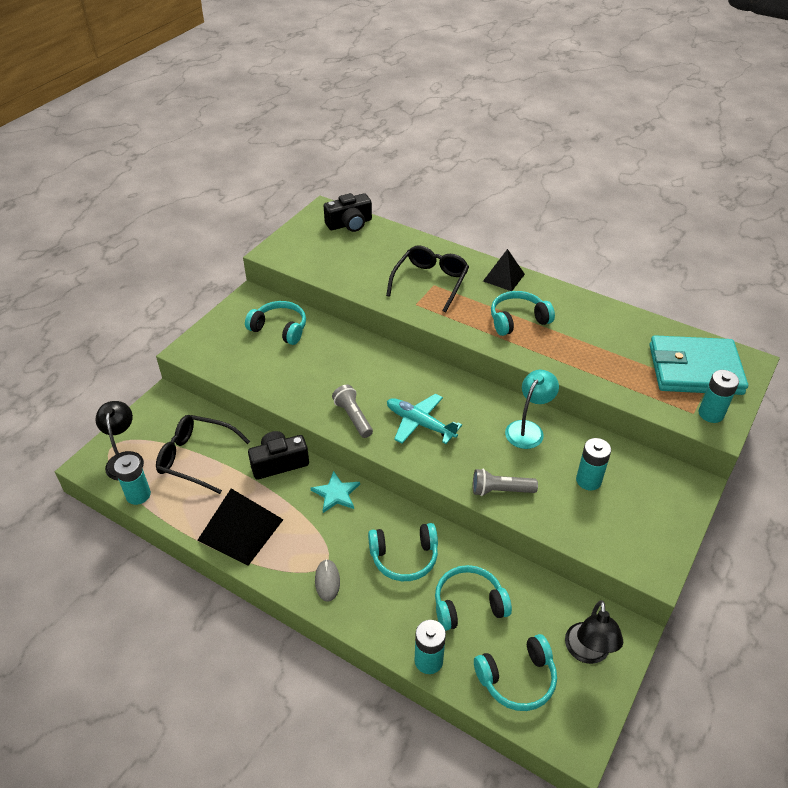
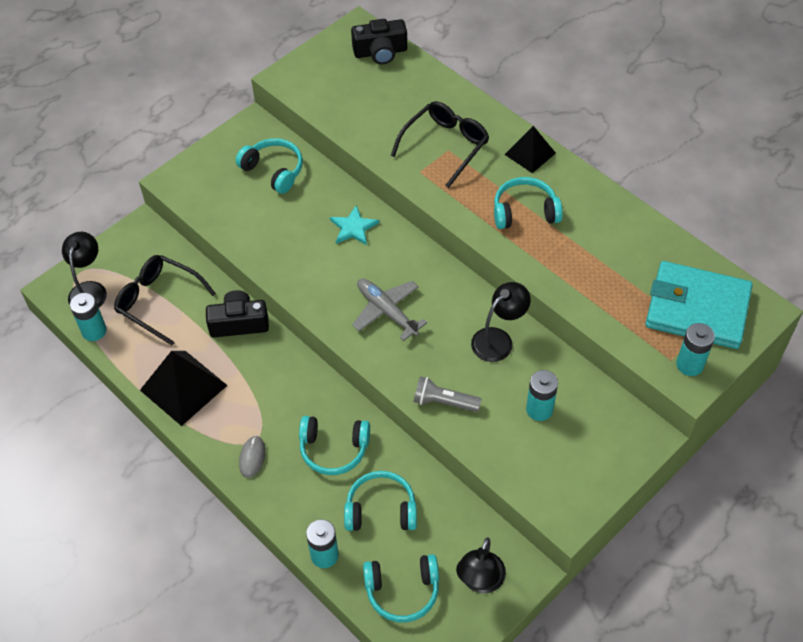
camera: 15 degrees right, 10 degrees up
turquoise star [310,471,360,513] -> turquoise star moved to [330,205,379,245]
grey flashlight [332,385,373,438] -> none
turquoise plane [387,394,462,444] -> grey plane [352,279,427,341]
turquoise lamp [505,370,559,449] -> black lamp [471,282,531,362]

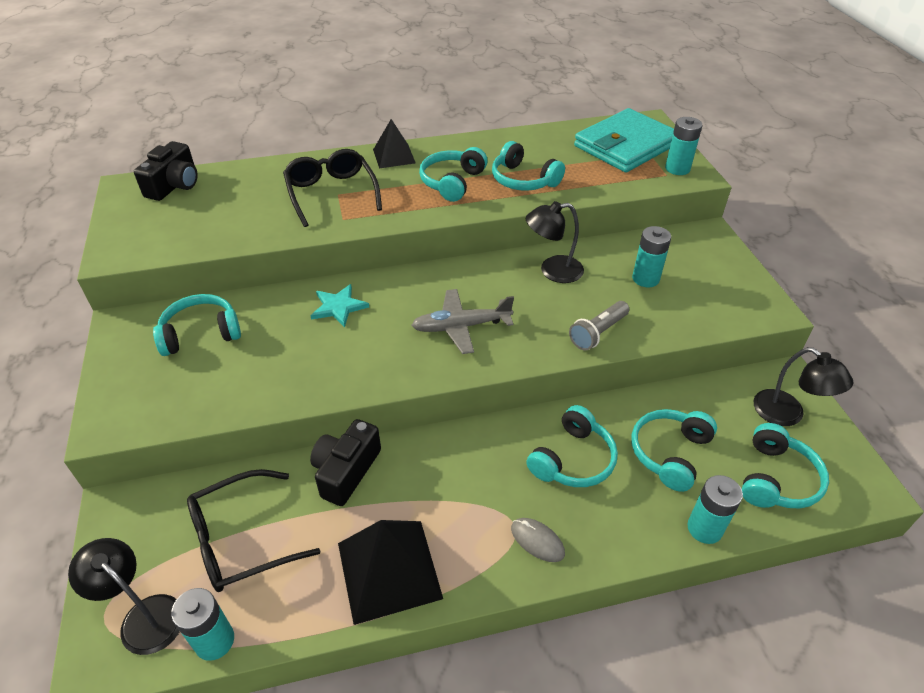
camera: 60 degrees left, 10 degrees down
black lamp [471,282,531,362] -> black lamp turned 90 degrees counterclockwise [526,201,584,283]
none -> turquoise headphones [492,141,565,191]

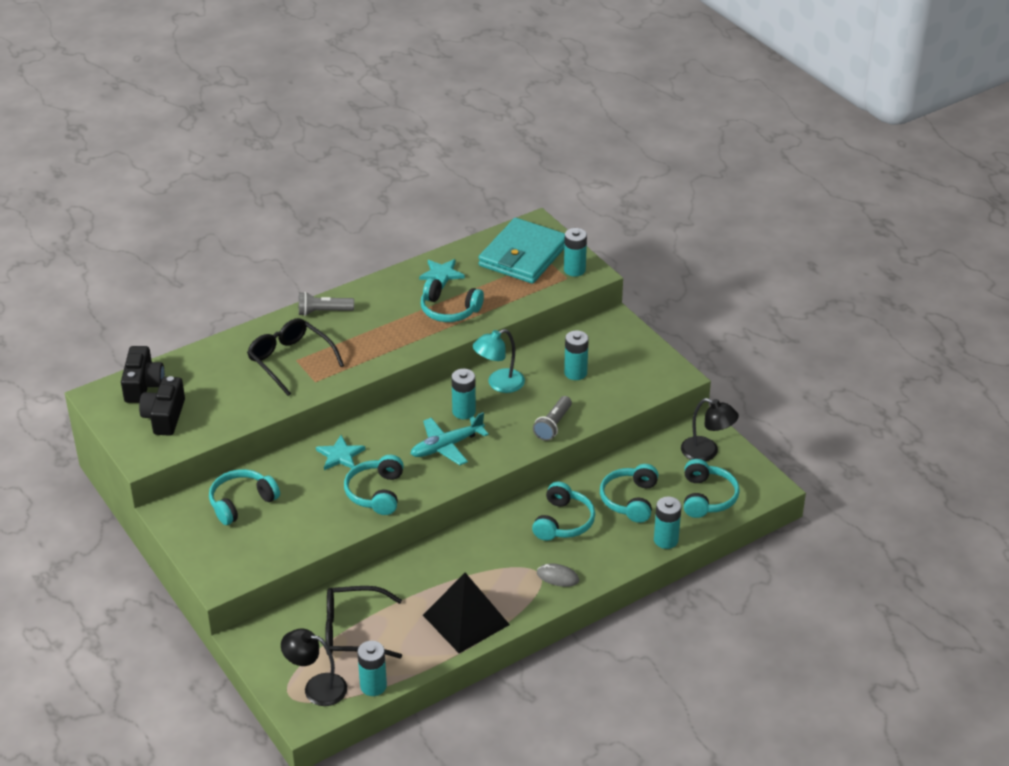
camera: 20 degrees left, 5 degrees down
black glasses [187,469,320,592] -> black glasses turned 45 degrees clockwise [325,586,402,658]
black camera [310,419,381,506] -> black camera moved to [139,376,185,436]
black pyramid [373,119,416,168] -> grey flashlight [299,292,354,316]
grey plane [412,289,514,354] -> turquoise plane [410,412,489,465]
turquoise headphones [419,147,488,202] -> turquoise headphones moved to [344,455,404,515]
black lamp [526,201,584,283] -> turquoise lamp [473,329,525,393]
none -> turquoise star [419,259,465,289]
none -> turquoise battery [451,369,476,419]

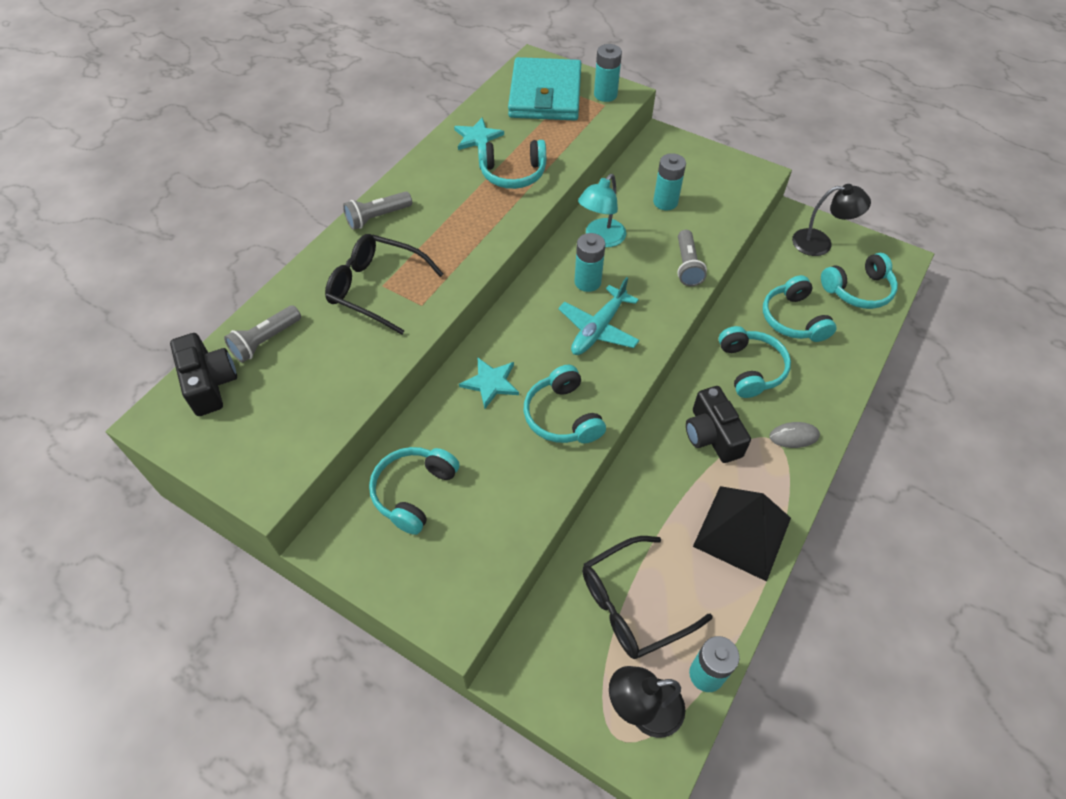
camera: 25 degrees left, 15 degrees up
black camera [139,376,185,436] -> black camera moved to [686,386,751,463]
turquoise battery [654,496,681,549] -> none
turquoise headphones [684,459,740,518] -> turquoise headphones turned 90 degrees clockwise [821,253,898,309]
none -> grey flashlight [224,305,301,363]

